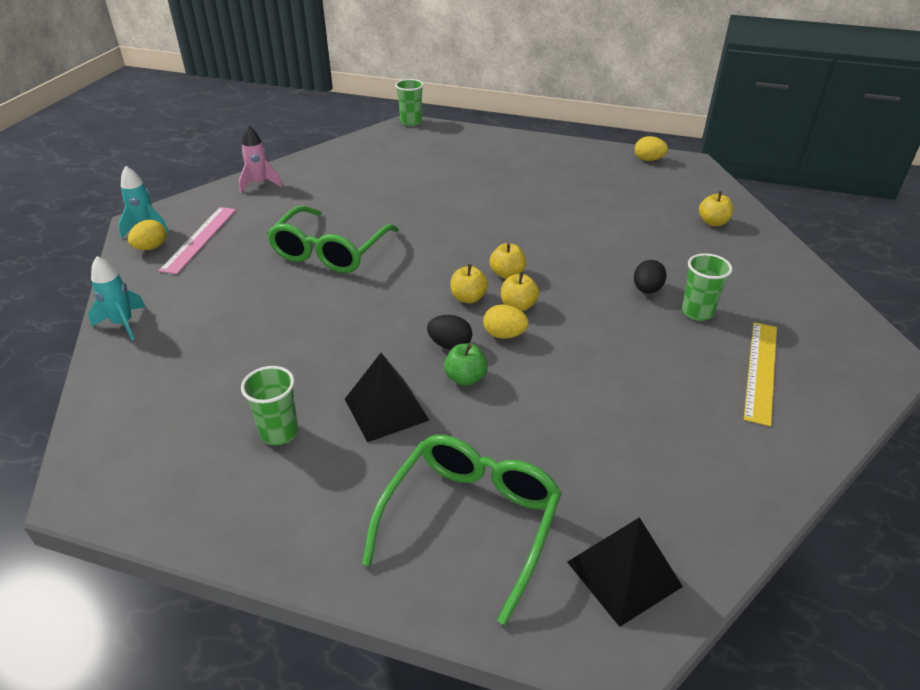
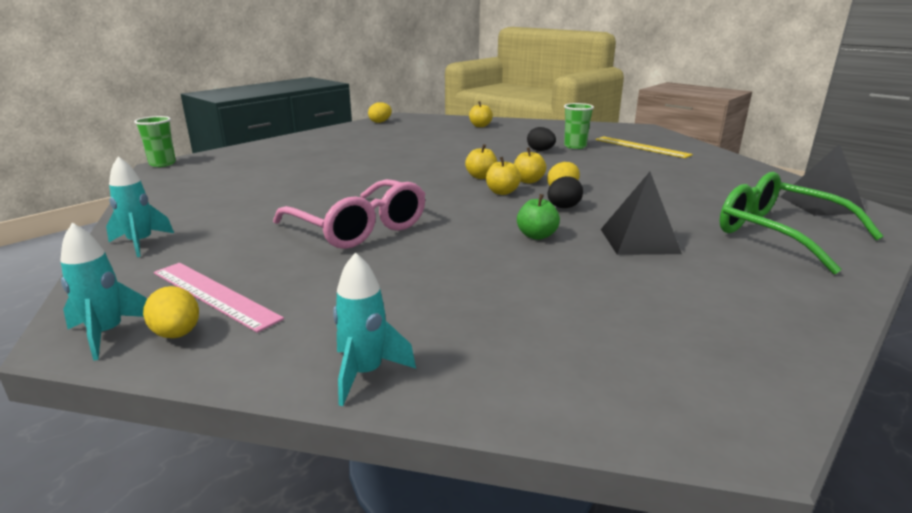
camera: 65 degrees left, 15 degrees down
pink rocket [239,125,282,193] -> turquoise rocket [106,157,174,257]
green cup [241,366,299,445] -> none
green glasses [267,206,399,273] -> pink glasses [273,179,425,249]
green apple [444,344,488,386] -> green apple moved to [517,194,560,240]

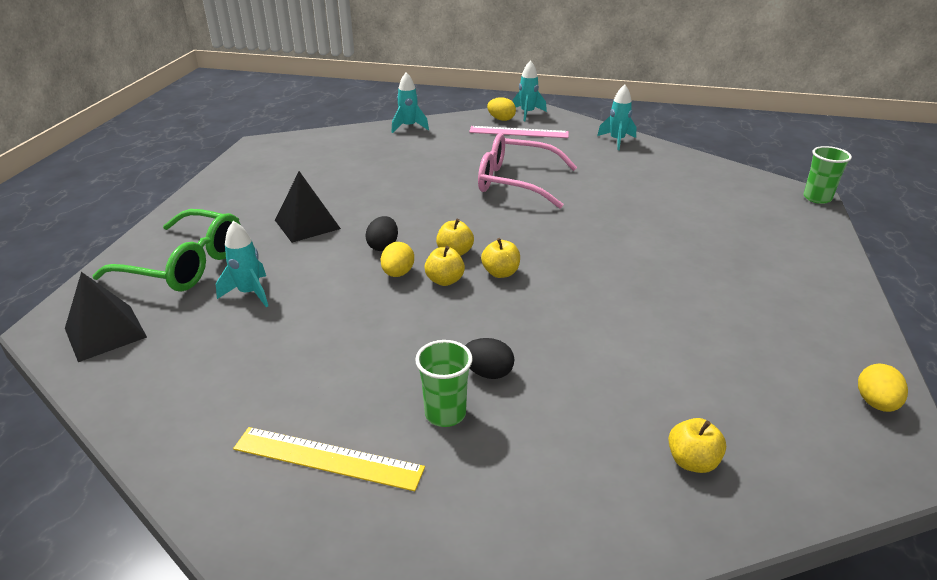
camera: 150 degrees right, 10 degrees up
green apple [517,194,560,240] -> none
none -> turquoise rocket [216,221,268,307]

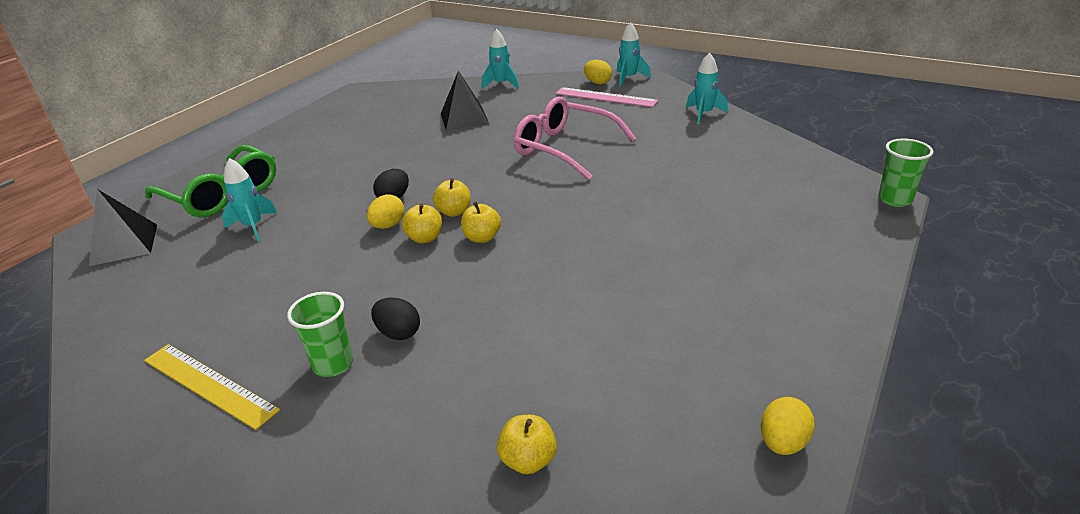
camera: 20 degrees right, 0 degrees up
black pyramid [275,171,341,243] -> black pyramid moved to [441,70,489,131]

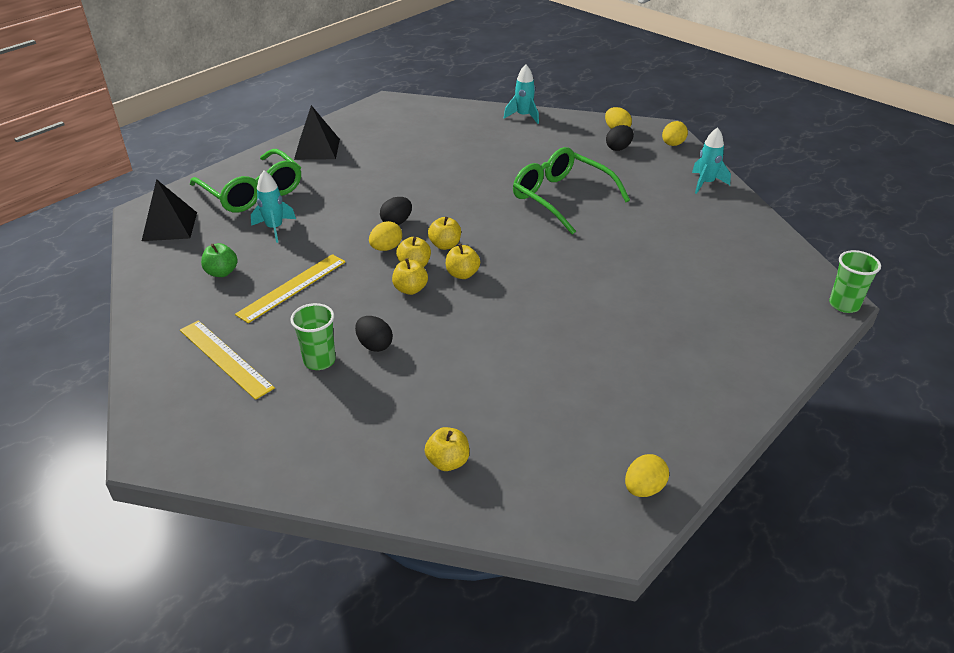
camera: 10 degrees right, 5 degrees up
black pyramid [441,70,489,131] -> black pyramid moved to [294,105,340,160]
pink glasses [514,97,636,180] -> green glasses [513,147,630,235]
pink ruler [556,87,658,107] -> black egg [606,125,634,151]
turquoise rocket [616,22,651,86] -> none
none -> green apple [201,243,238,277]
none -> yellow ruler [235,254,346,323]
none -> yellow apple [392,258,428,295]
none -> yellow egg [662,121,688,146]

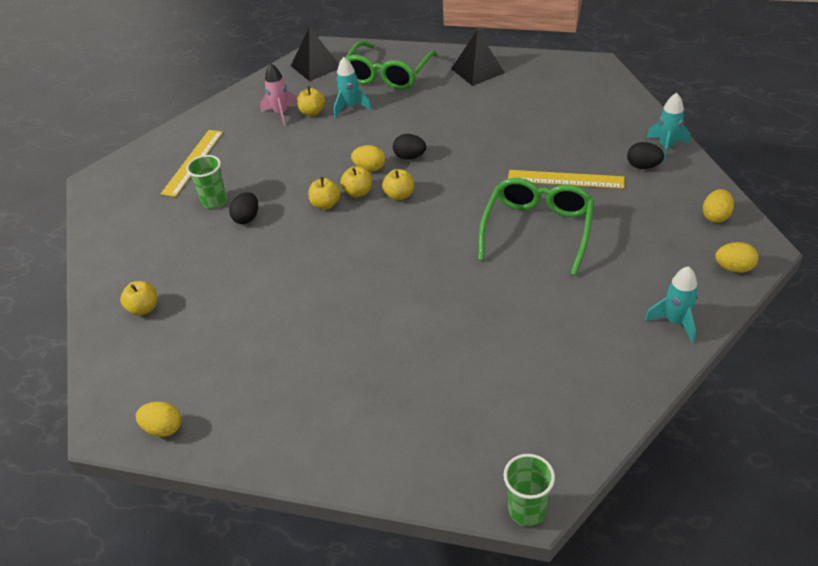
camera: 65 degrees right, 5 degrees up
green apple [201,243,238,277] -> pink rocket [260,63,297,126]
yellow ruler [235,254,346,323] -> yellow ruler moved to [508,170,624,189]
yellow apple [446,243,480,279] -> yellow apple moved to [297,86,325,116]
black egg [606,125,634,151] -> black egg moved to [627,142,664,169]

